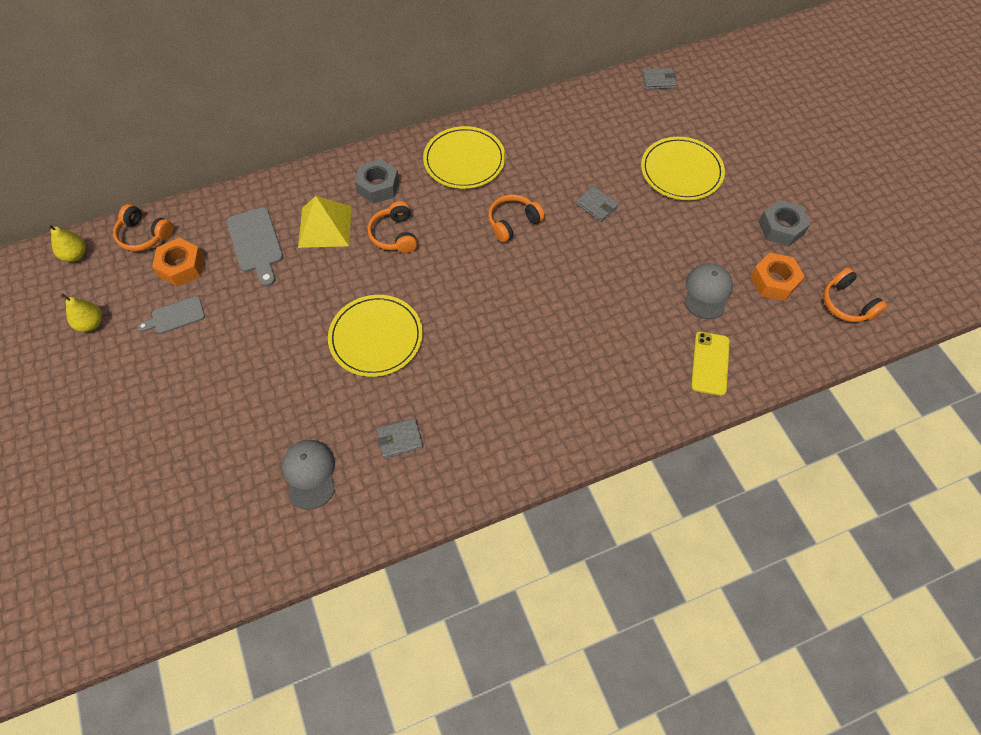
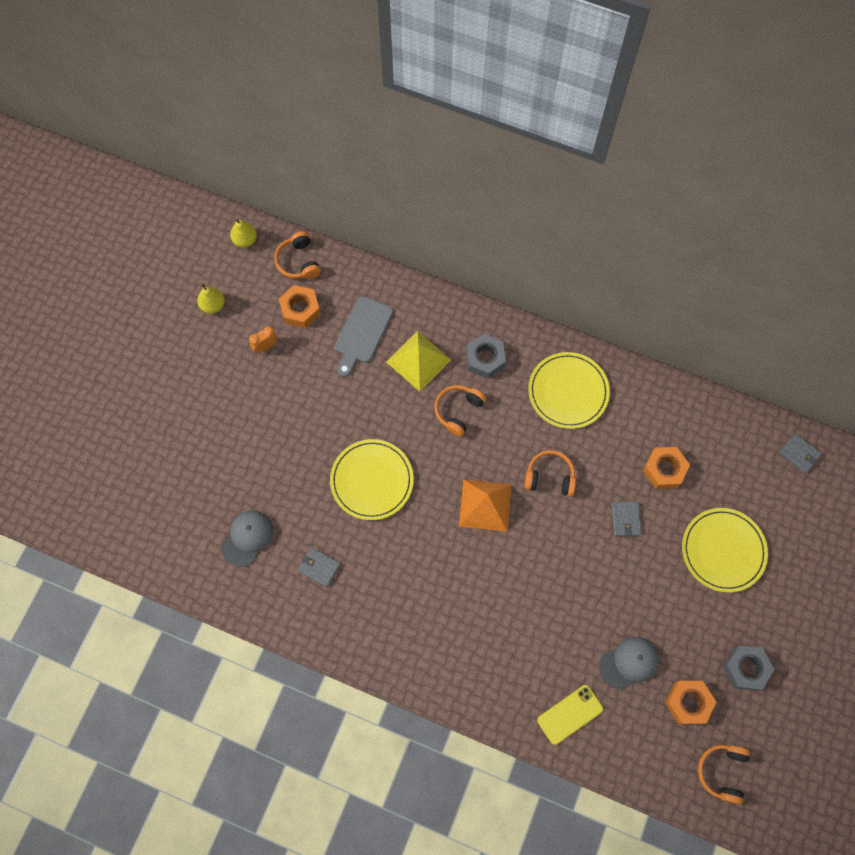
camera: 45 degrees right, 10 degrees up
grey cutting board [138,296,205,334] -> orange clock [249,326,277,353]
none -> orange pyramid [459,480,512,532]
none -> orange nut [643,447,690,489]

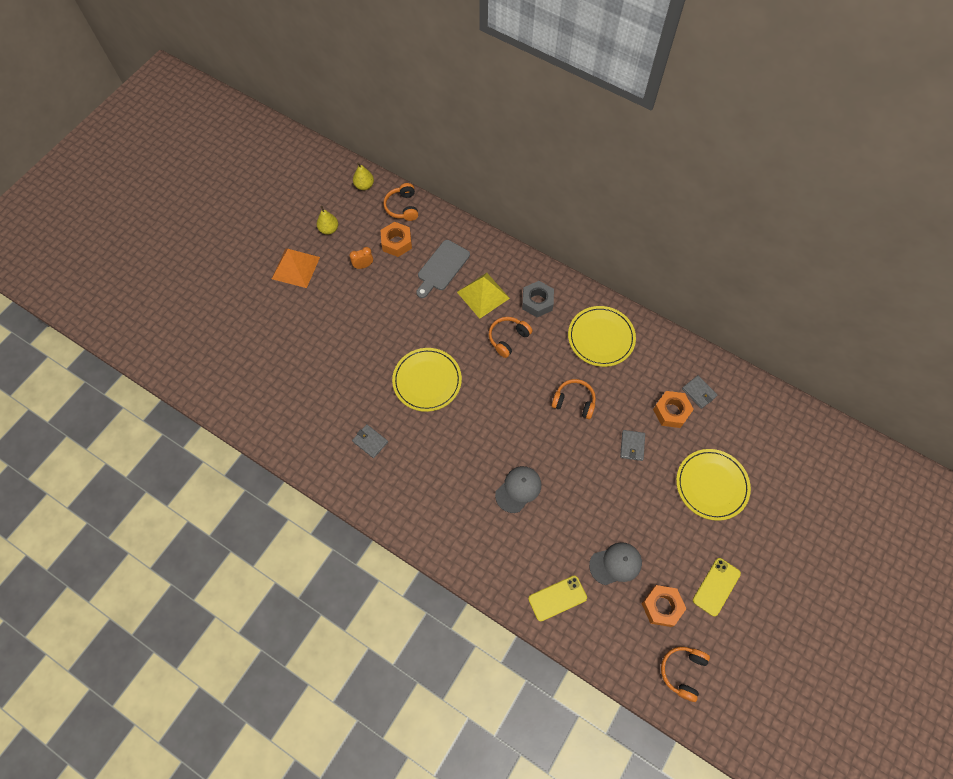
camera: 10 degrees right, 5 degrees down
grey cap [221,511,273,567] -> grey cap moved to [495,466,541,513]
orange pyramid [459,480,512,532] -> orange pyramid moved to [272,248,320,288]
grey nut [722,645,774,691] -> yellow phone [693,558,741,616]
grey wallet [779,433,822,473] -> grey wallet moved to [682,375,717,409]

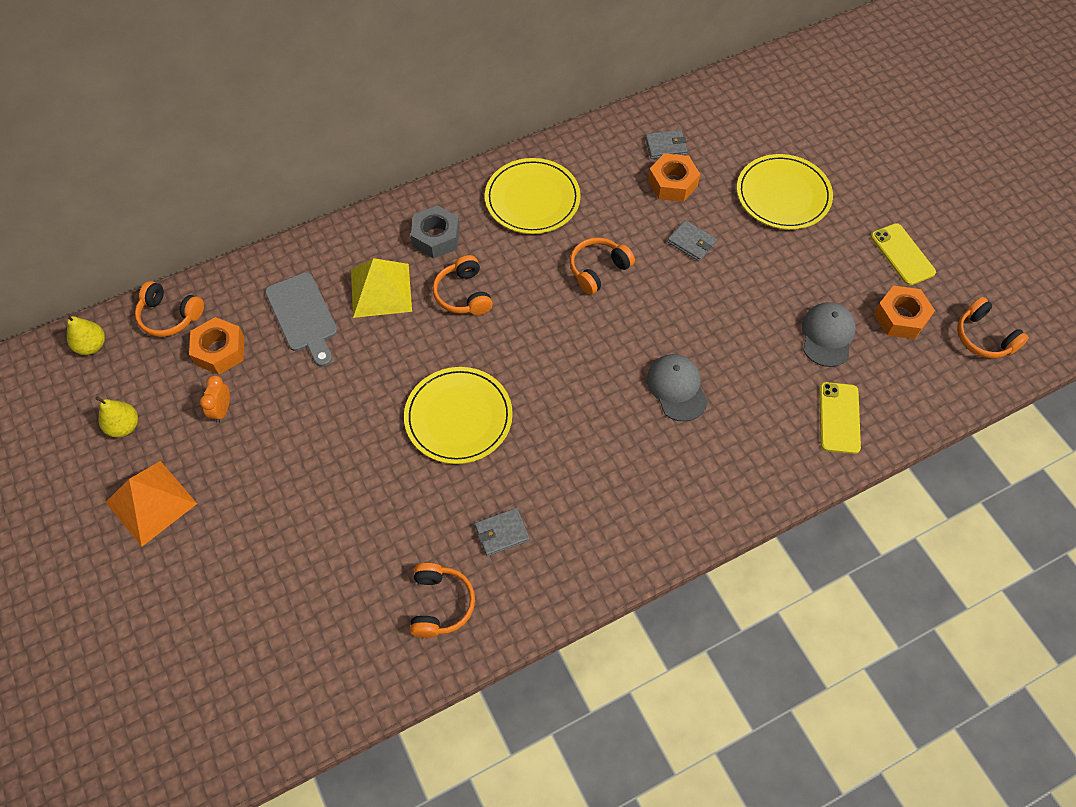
camera: 60 degrees left, 5 degrees down
none -> orange headphones [410,563,475,638]

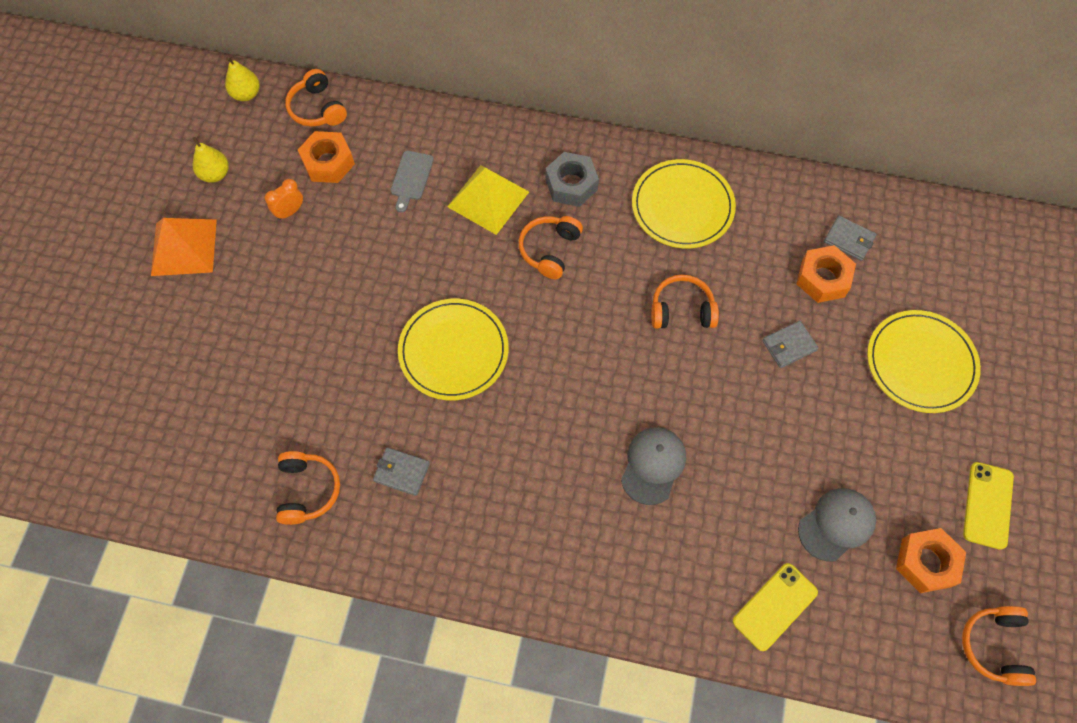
camera: 40 degrees right, 5 degrees up
grey cutting board [265,272,338,367] -> grey cutting board [391,151,434,212], size x0.64
orange headphones [410,563,475,638] -> orange headphones turned 45 degrees counterclockwise [276,451,340,525]
grey wallet [667,220,717,262] -> grey wallet turned 75 degrees clockwise [762,321,819,368]

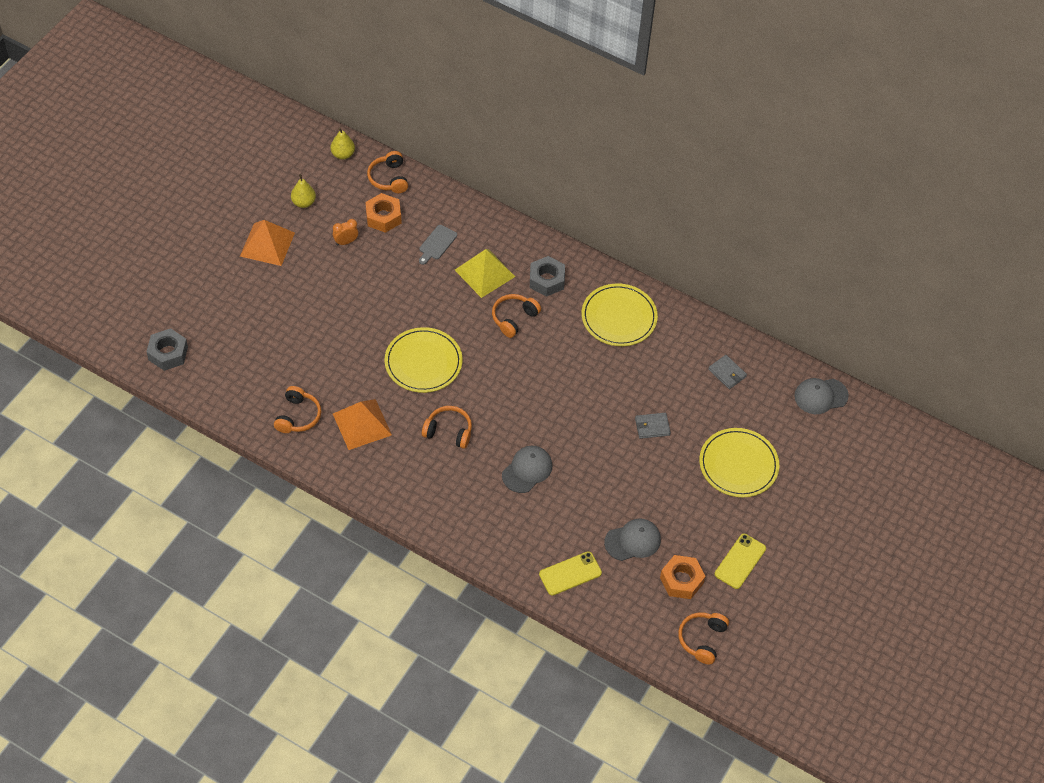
camera: 15 degrees right, 10 degrees down
grey wallet [373,447,430,496] -> orange pyramid [333,399,392,450]
orange headphones [651,275,719,329] -> orange headphones moved to [422,406,472,449]
orange nut [796,245,856,303] -> none
none -> grey nut [146,328,188,371]
none -> grey cap [794,378,849,414]

